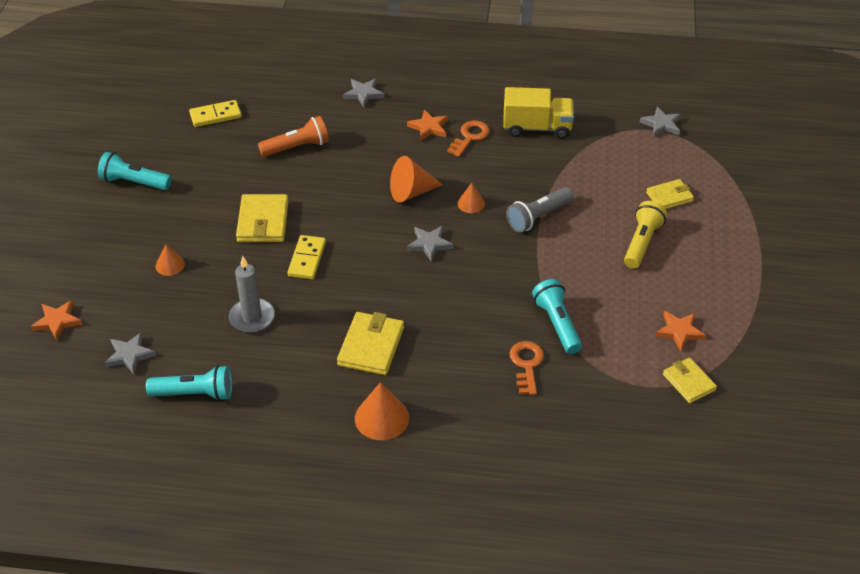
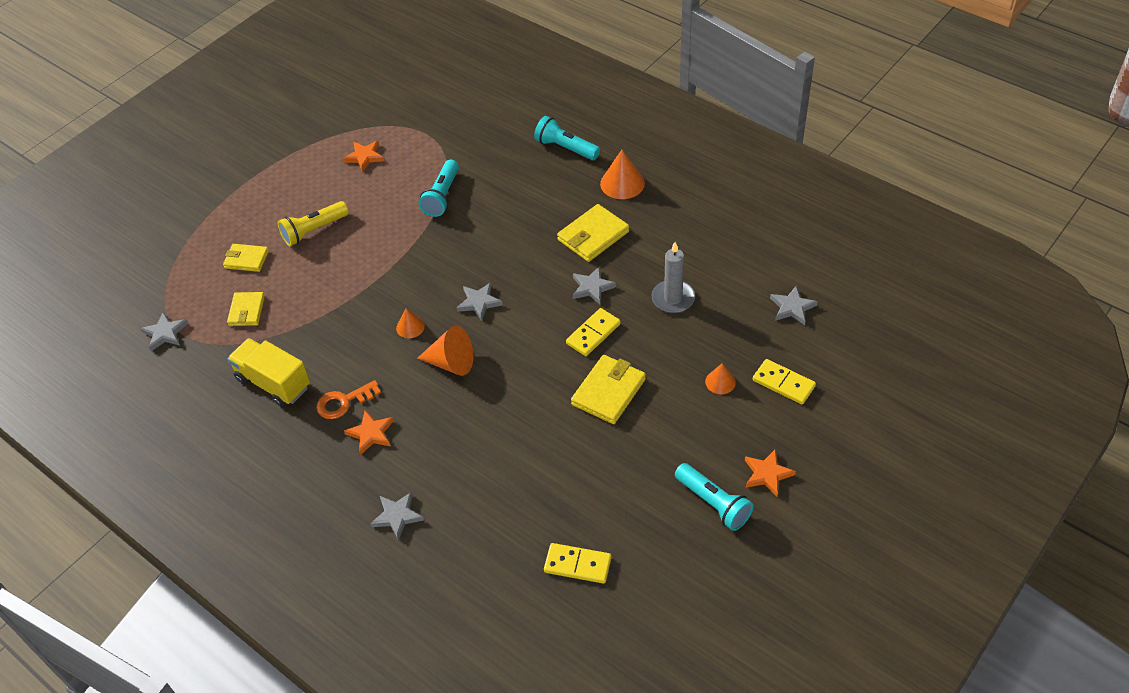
camera: 145 degrees left, 5 degrees up
orange star [31,300,83,340] -> orange star moved to [745,449,796,496]
turquoise flashlight [146,365,232,401] -> turquoise flashlight moved to [534,116,600,160]
orange flashlight [258,116,329,157] -> none
grey flashlight [506,187,574,233] -> none
orange key [509,341,544,395] -> none
yellow wallet [663,358,717,403] -> yellow wallet moved to [227,292,265,326]
none -> grey star [573,267,617,305]
none -> yellow domino [753,359,816,404]

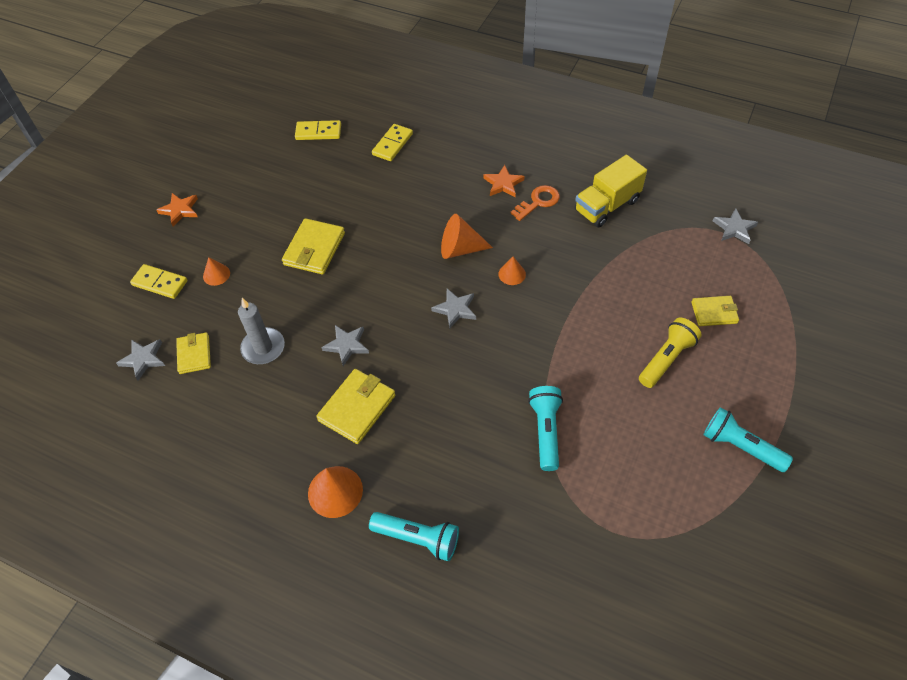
camera: 165 degrees right, 5 degrees up
yellow wallet [227,292,265,326] -> yellow wallet moved to [176,332,211,374]
yellow truck [227,338,310,407] -> yellow truck turned 120 degrees clockwise [575,155,647,227]
orange star [343,141,384,172] -> none
grey star [370,492,424,540] -> none
yellow domino [566,308,621,356] -> yellow domino moved to [372,124,413,161]
turquoise flashlight [675,463,754,531] -> turquoise flashlight moved to [704,407,793,472]

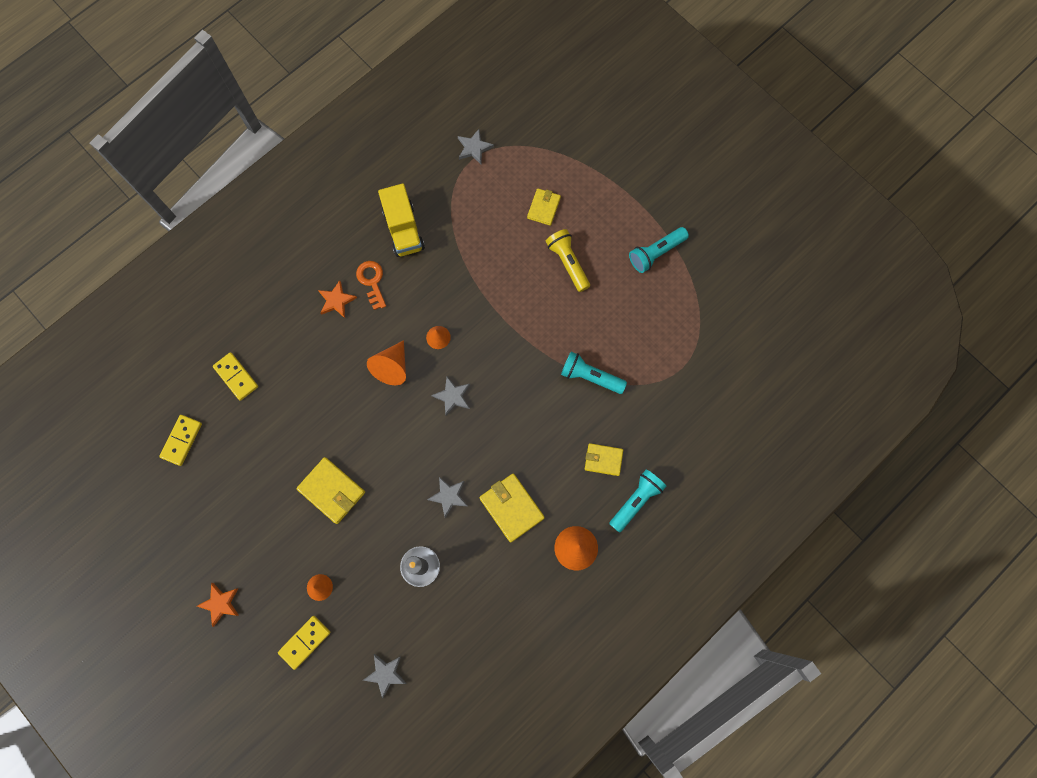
camera: 70 degrees left, 20 degrees up
yellow wallet [176,332,211,374] -> yellow wallet moved to [585,443,623,476]

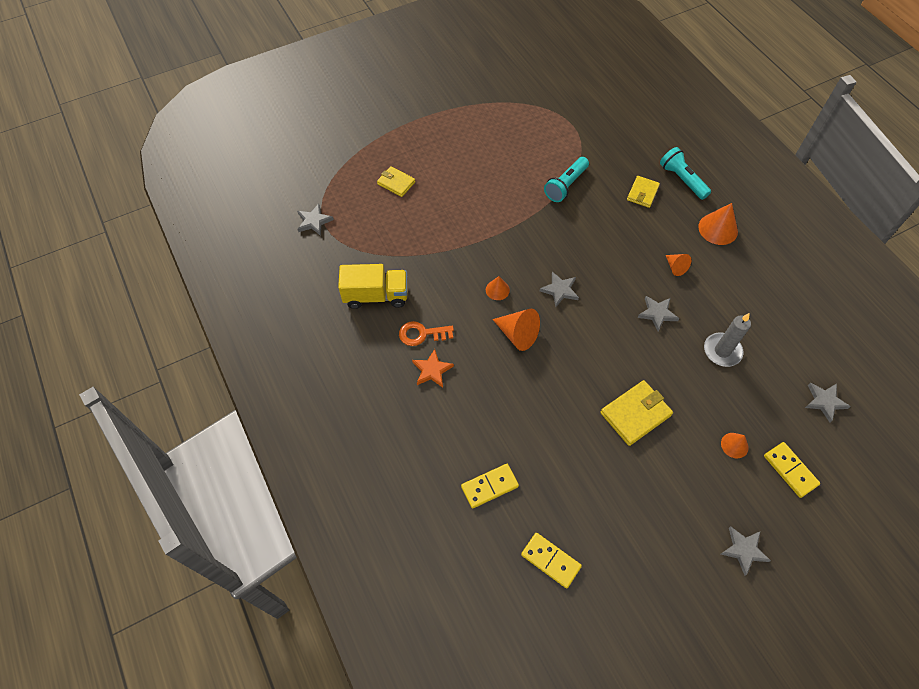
camera: 75 degrees left, 15 degrees down
orange star [197,583,239,627] -> grey star [721,527,771,575]
yellow wallet [479,474,545,542] -> orange cone [666,254,691,276]
yellow flashlight [546,229,590,292] -> none
turquoise flashlight [629,227,689,273] -> none

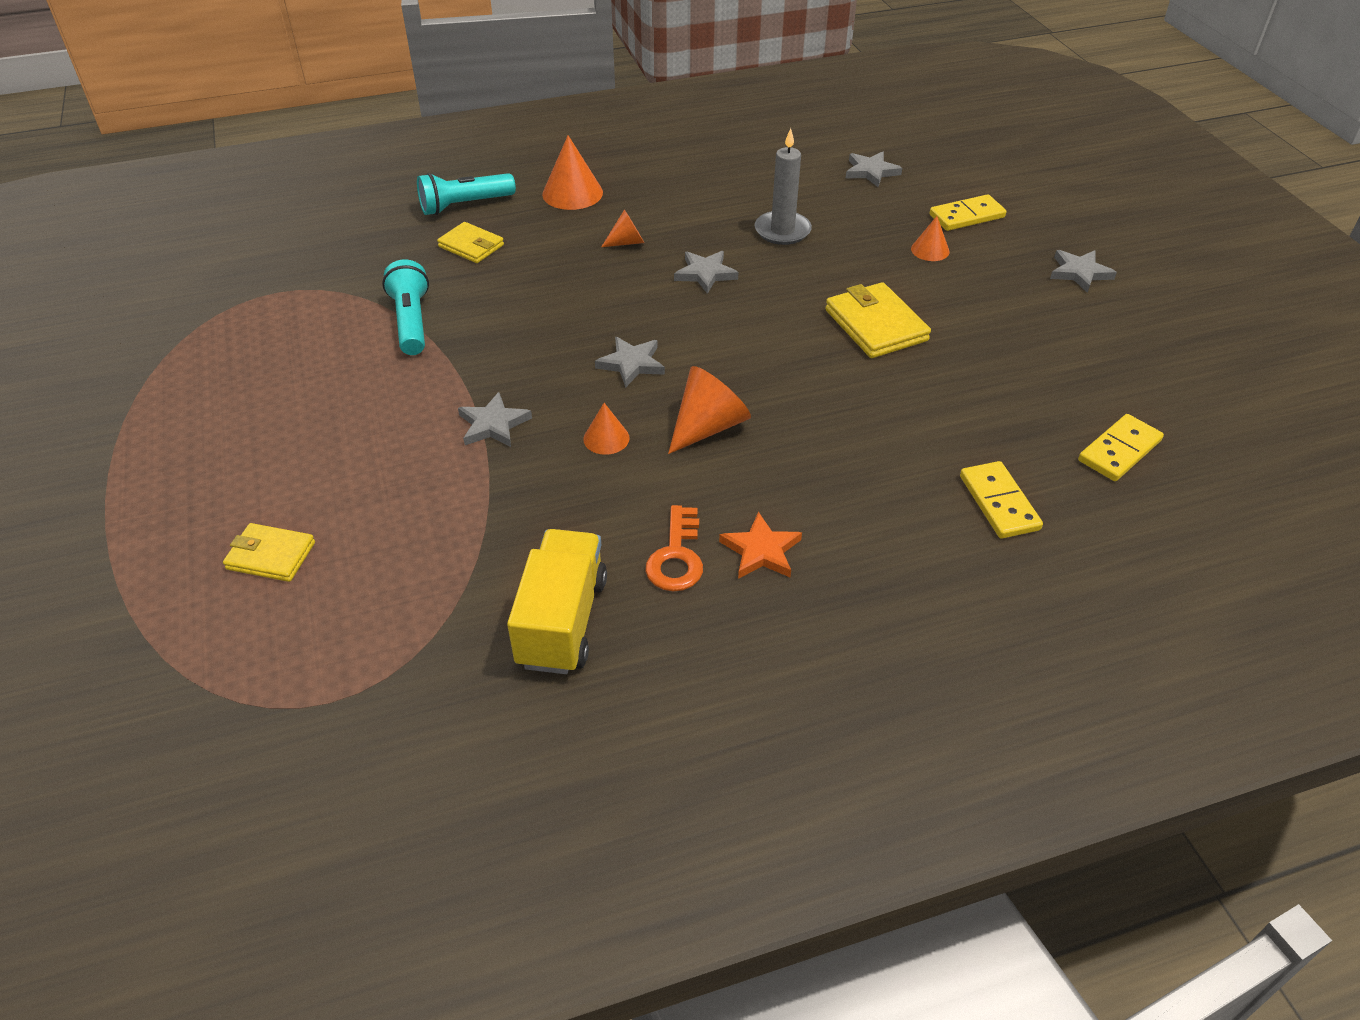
camera: 80 degrees left, 15 degrees down
grey star [297,204,334,236] -> grey star moved to [458,392,532,447]
yellow wallet [377,166,415,197] -> yellow wallet turned 60 degrees clockwise [223,523,315,582]
turquoise flashlight [544,157,589,202] -> turquoise flashlight turned 150 degrees counterclockwise [382,260,429,355]

